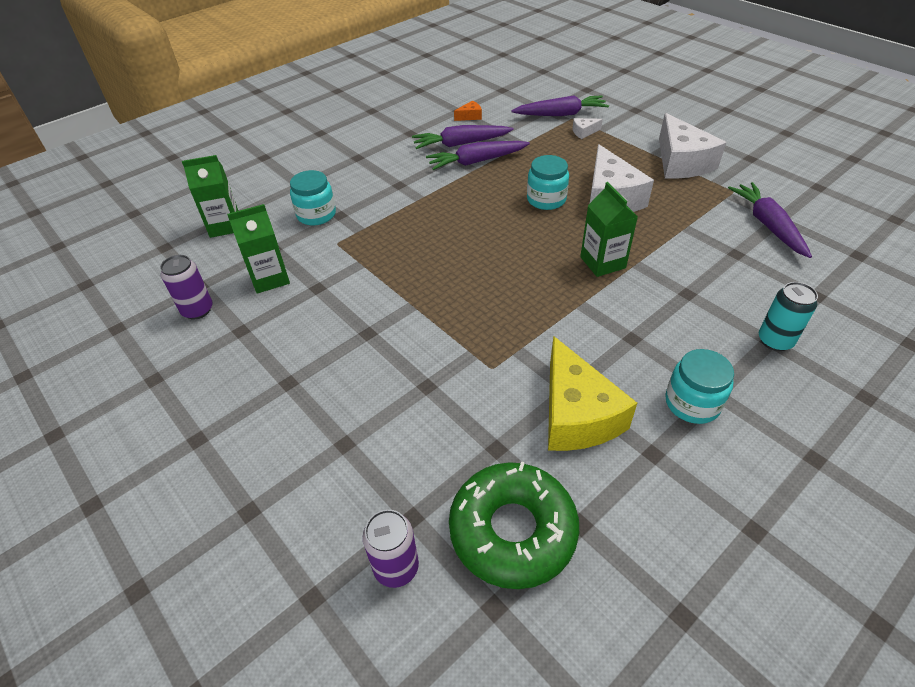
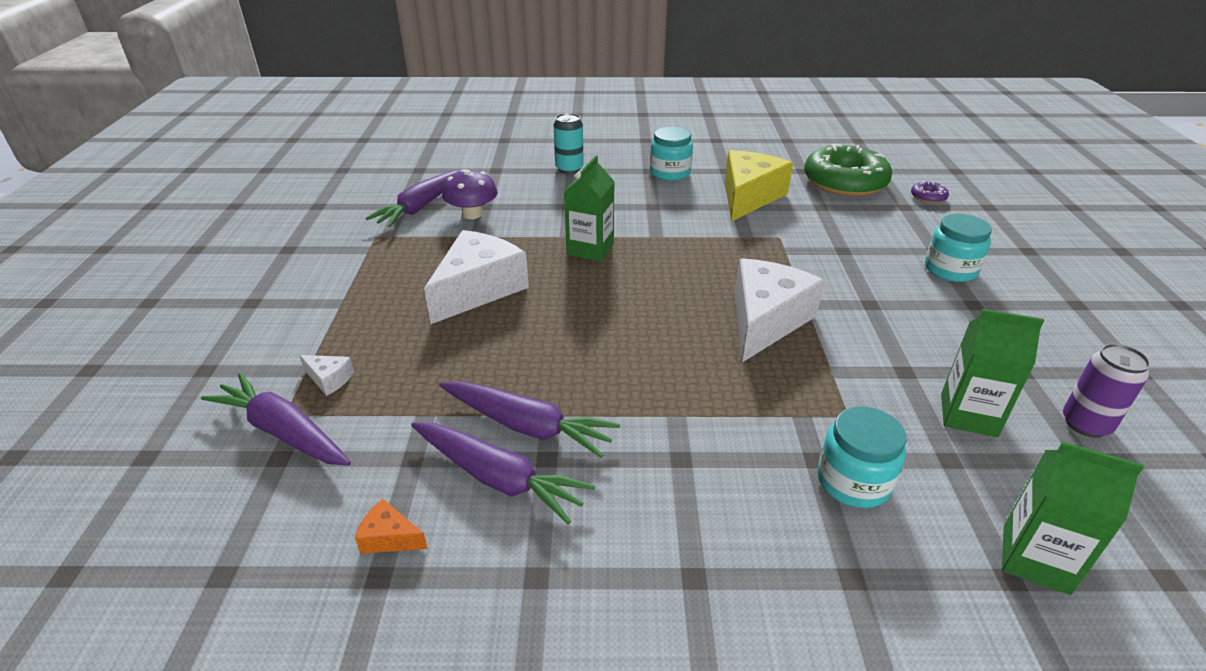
camera: 140 degrees left, 10 degrees down
purple can [363,509,419,588] -> purple donut [911,181,949,203]
turquoise jar [527,155,569,210] -> turquoise jar moved to [925,214,992,282]
white cheese [659,113,727,179] -> white cheese moved to [735,258,825,362]
none -> purple mushroom [442,169,498,219]

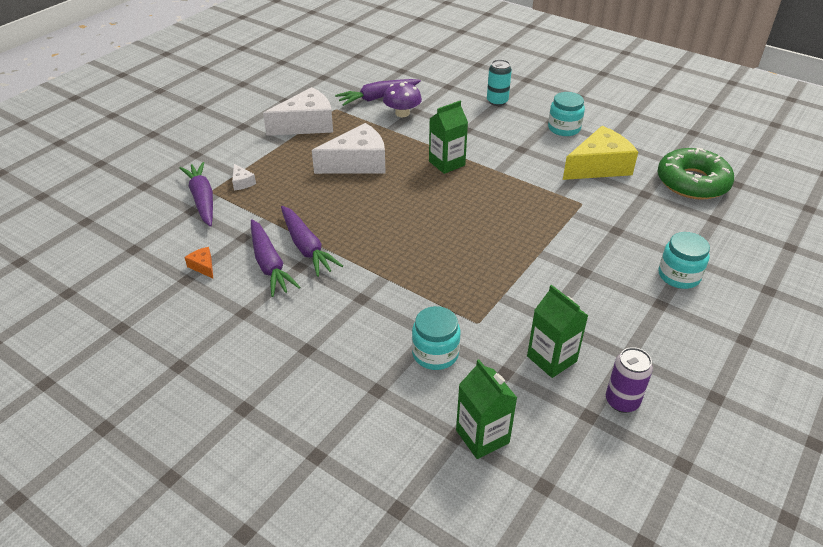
camera: 35 degrees right, 5 degrees up
white cheese [735,258,825,362] -> white cheese moved to [263,87,333,136]
purple donut [911,181,949,203] -> none

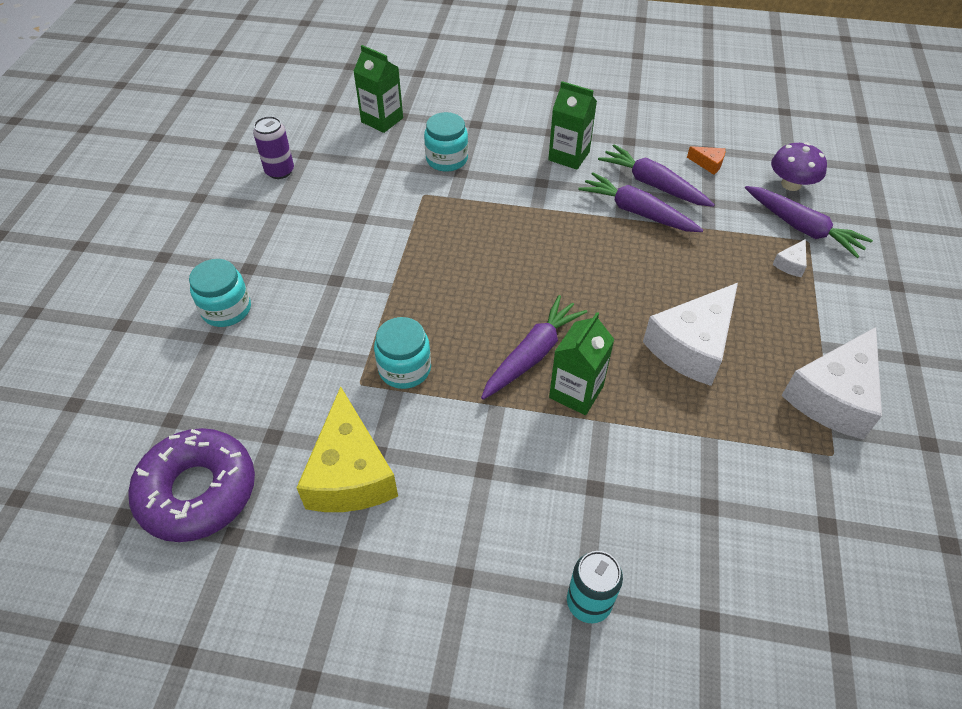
camera: 155 degrees right, 10 degrees up
white cheese [232,164,256,190] -> white cheese turned 90 degrees counterclockwise [772,239,807,277]
purple carrot [335,79,421,106] -> purple carrot moved to [481,295,587,400]
purple mushroom [383,82,422,117] -> purple mushroom moved to [771,142,827,191]
green carton [527,285,588,378] -> green carton moved to [548,81,597,170]
turquoise jar [548,92,585,136] -> turquoise jar moved to [374,317,431,389]
yellow cheese [563,126,638,180] -> yellow cheese turned 45 degrees counterclockwise [297,386,398,512]
green donut [658,148,734,200] -> purple donut [128,428,255,542]

